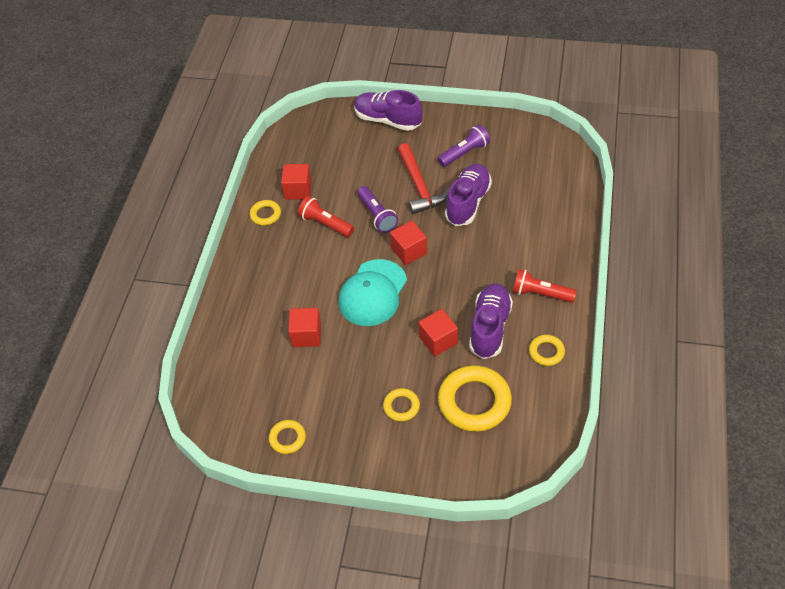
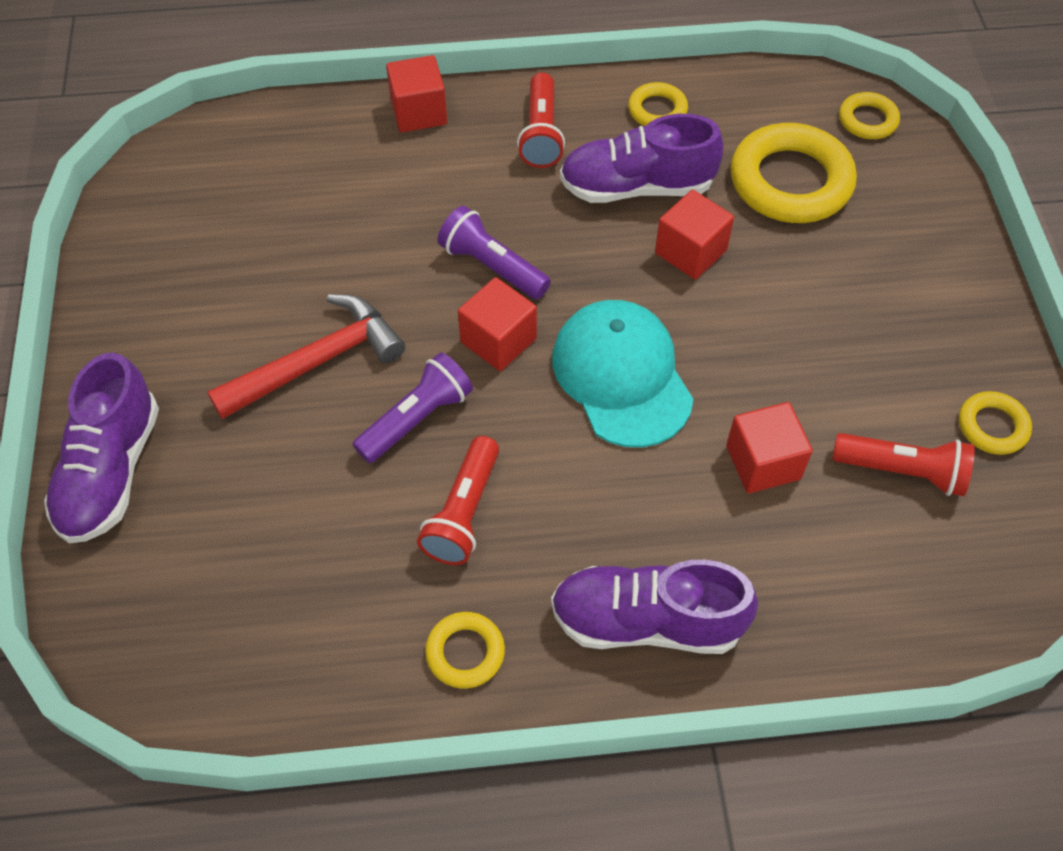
camera: 110 degrees left, 5 degrees up
red cube [281,164,312,200] -> red cube moved to [386,55,447,132]
turquoise cap [338,259,407,326] -> turquoise cap turned 120 degrees counterclockwise [552,300,694,448]
yellow ring [383,388,420,422] -> yellow ring moved to [839,92,900,139]
purple flashlight [438,125,490,167] -> purple flashlight moved to [438,206,551,299]
purple shoe [445,164,492,226] -> purple shoe moved to [551,560,758,654]
none -> red flashlight [832,433,975,496]

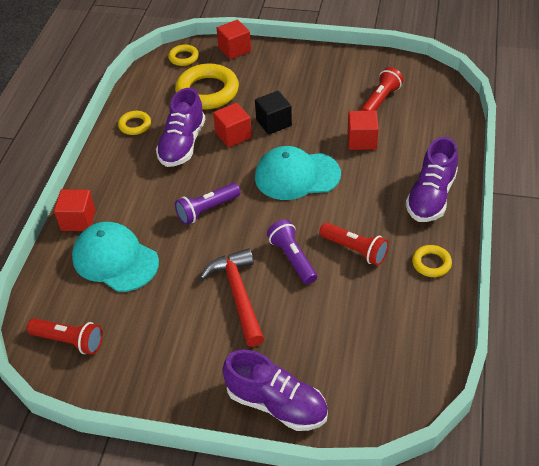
camera: 70 degrees left, 10 degrees down
red cube [458,277,537,371] -> red cube moved to [217,20,251,59]
red flashlight [517,72,565,168] -> red flashlight moved to [27,318,103,355]
yellow ring [959,391,1032,455] -> none
none -> turquoise cap [72,222,159,292]
none -> black cube [255,91,292,135]

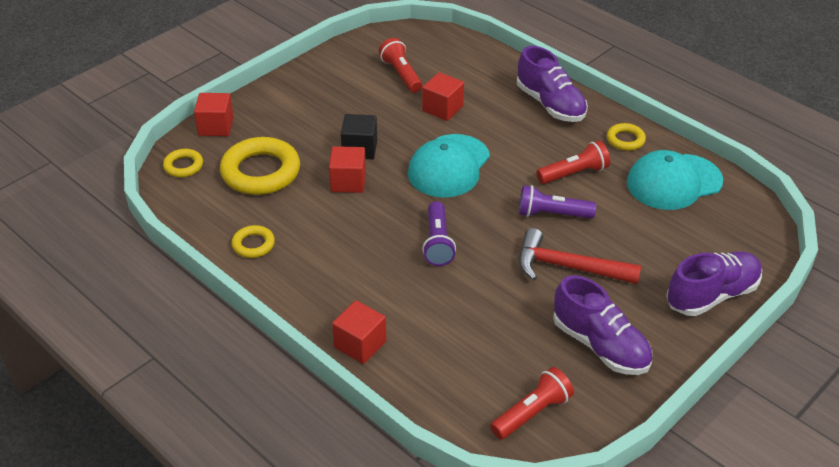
camera: 60 degrees left, 5 degrees down
turquoise cap [72,222,159,292] -> turquoise cap moved to [627,150,723,210]
purple shoe [156,88,205,167] -> purple shoe moved to [553,275,652,375]

